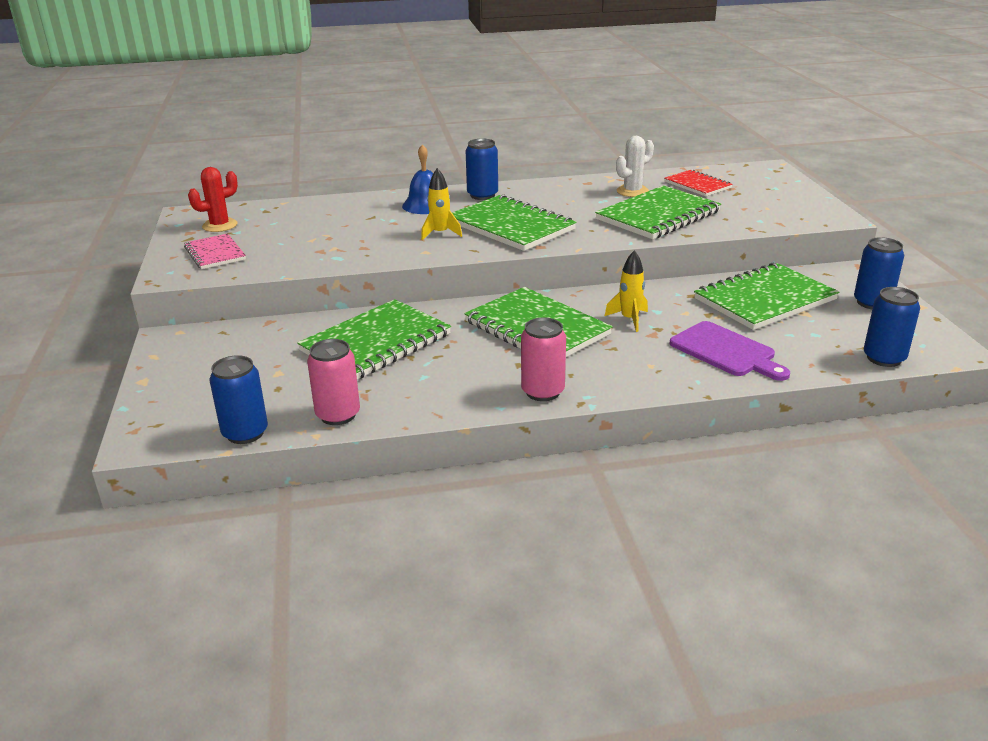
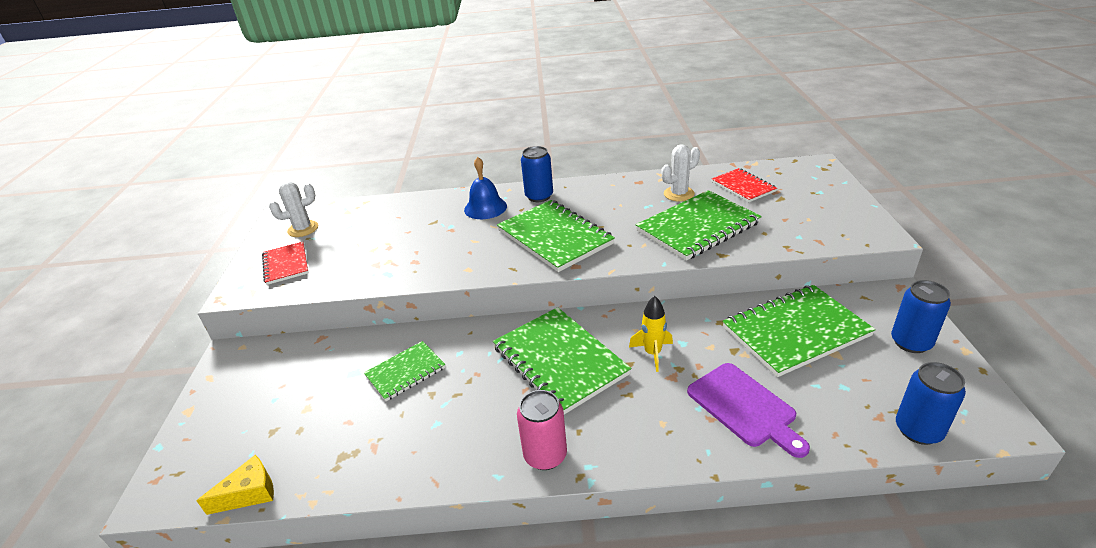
camera: 10 degrees right, 5 degrees up
pink notebook [184,233,246,269] -> red notebook [262,242,309,285]
red cactus [188,167,238,232] -> white cactus [269,181,318,237]
blue can [209,355,268,444] -> yellow cheese [196,455,274,515]
green notebook [297,299,451,379] -> green notebook [364,341,446,401], size x0.57
pink can [307,339,360,425] -> none
yellow rocket [421,168,462,240] -> none

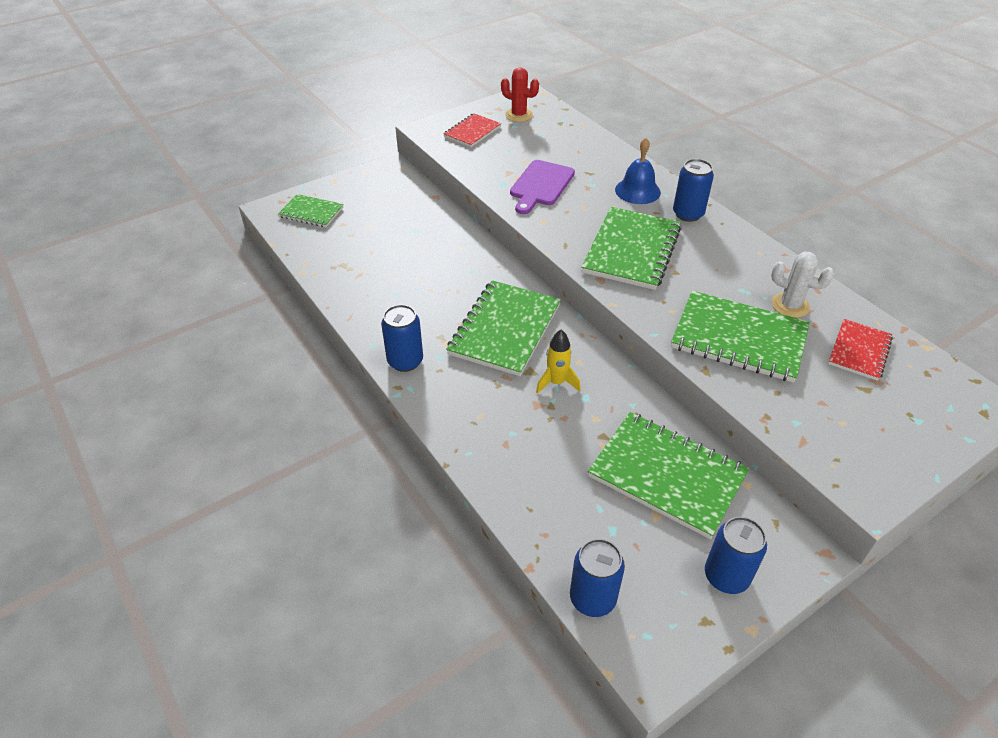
camera: 55 degrees right, 10 degrees up
yellow cheese [196,455,274,515] -> none
white cactus [269,181,318,237] -> red cactus [501,67,539,122]
green notebook [364,341,446,401] -> green notebook moved to [278,194,344,227]
pink can [517,390,567,470] -> blue can [381,305,423,372]
purple cutting board [687,363,810,458] -> purple cutting board moved to [510,160,575,214]

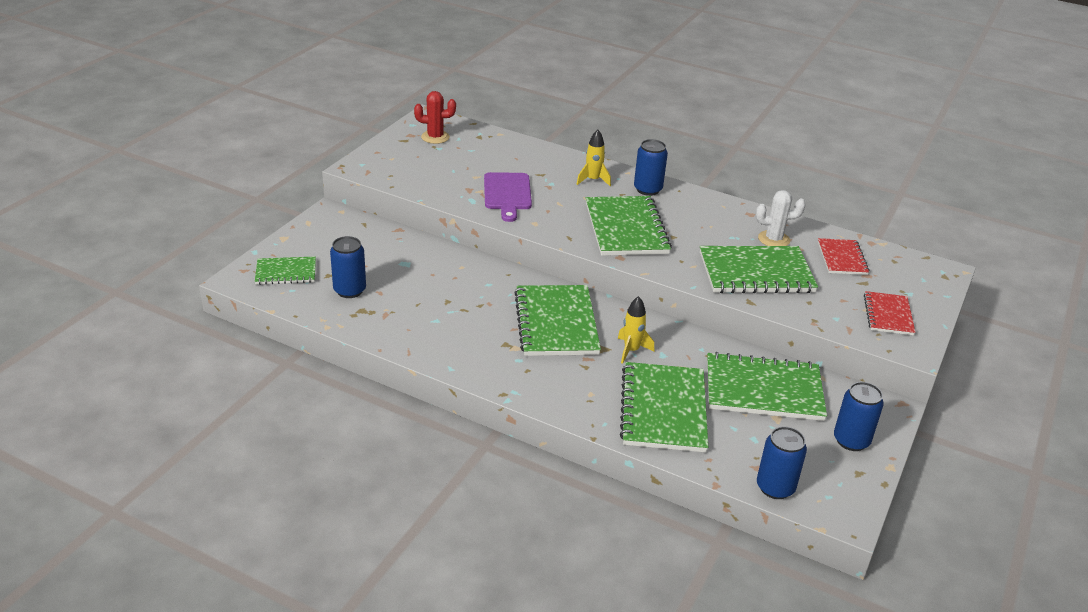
camera: 30 degrees left, 10 degrees down
blue can [381,305,423,372] -> blue can moved to [330,236,366,298]
red notebook [443,113,501,147] -> red notebook moved to [864,291,916,335]
blue bell [615,138,661,204] -> yellow rocket [577,129,611,186]
none -> green notebook [620,362,708,453]

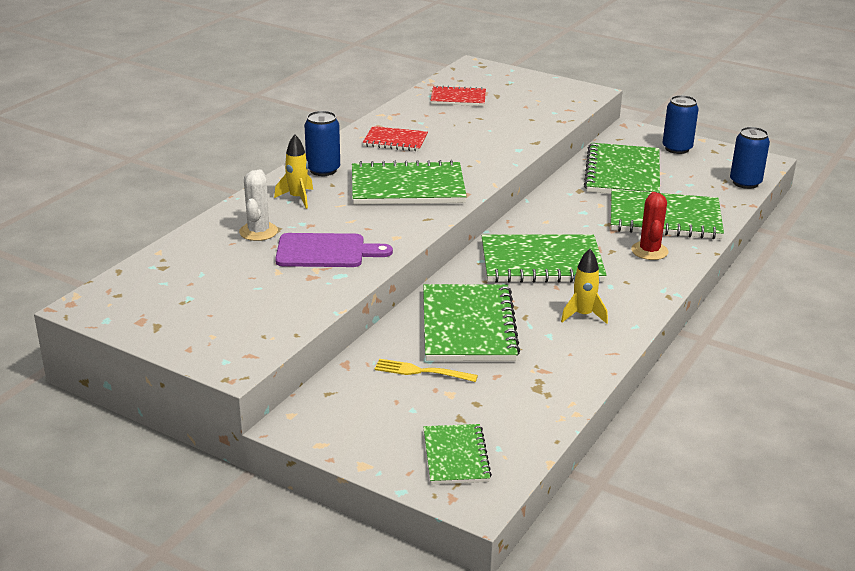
camera: 85 degrees left, 5 degrees down
blue can [330,236,366,298] -> none
red cactus [414,91,456,144] -> red cactus moved to [631,192,668,260]
yellow rocket [618,296,654,364] -> yellow rocket moved to [561,249,608,324]
green notebook [700,246,818,293] -> green notebook moved to [423,284,520,361]
white cactus [756,190,806,246] -> white cactus moved to [239,169,278,241]
red notebook [864,291,916,335] -> red notebook moved to [363,126,428,152]
none -> yellow fork [375,359,478,382]

